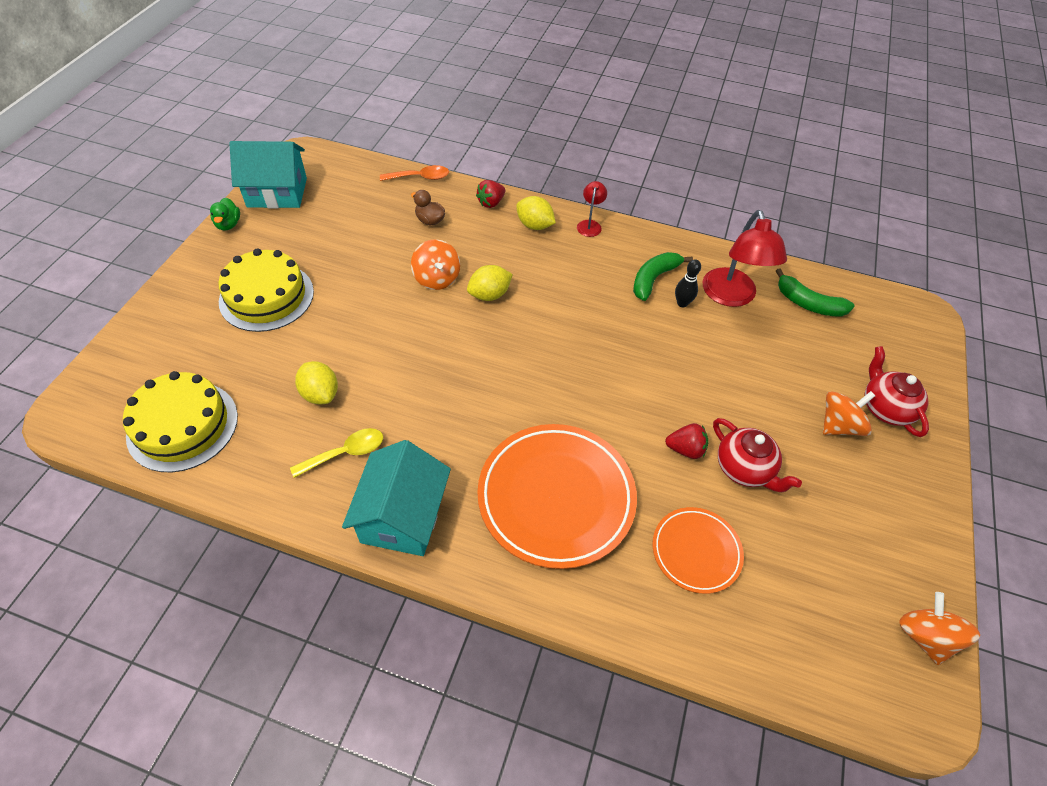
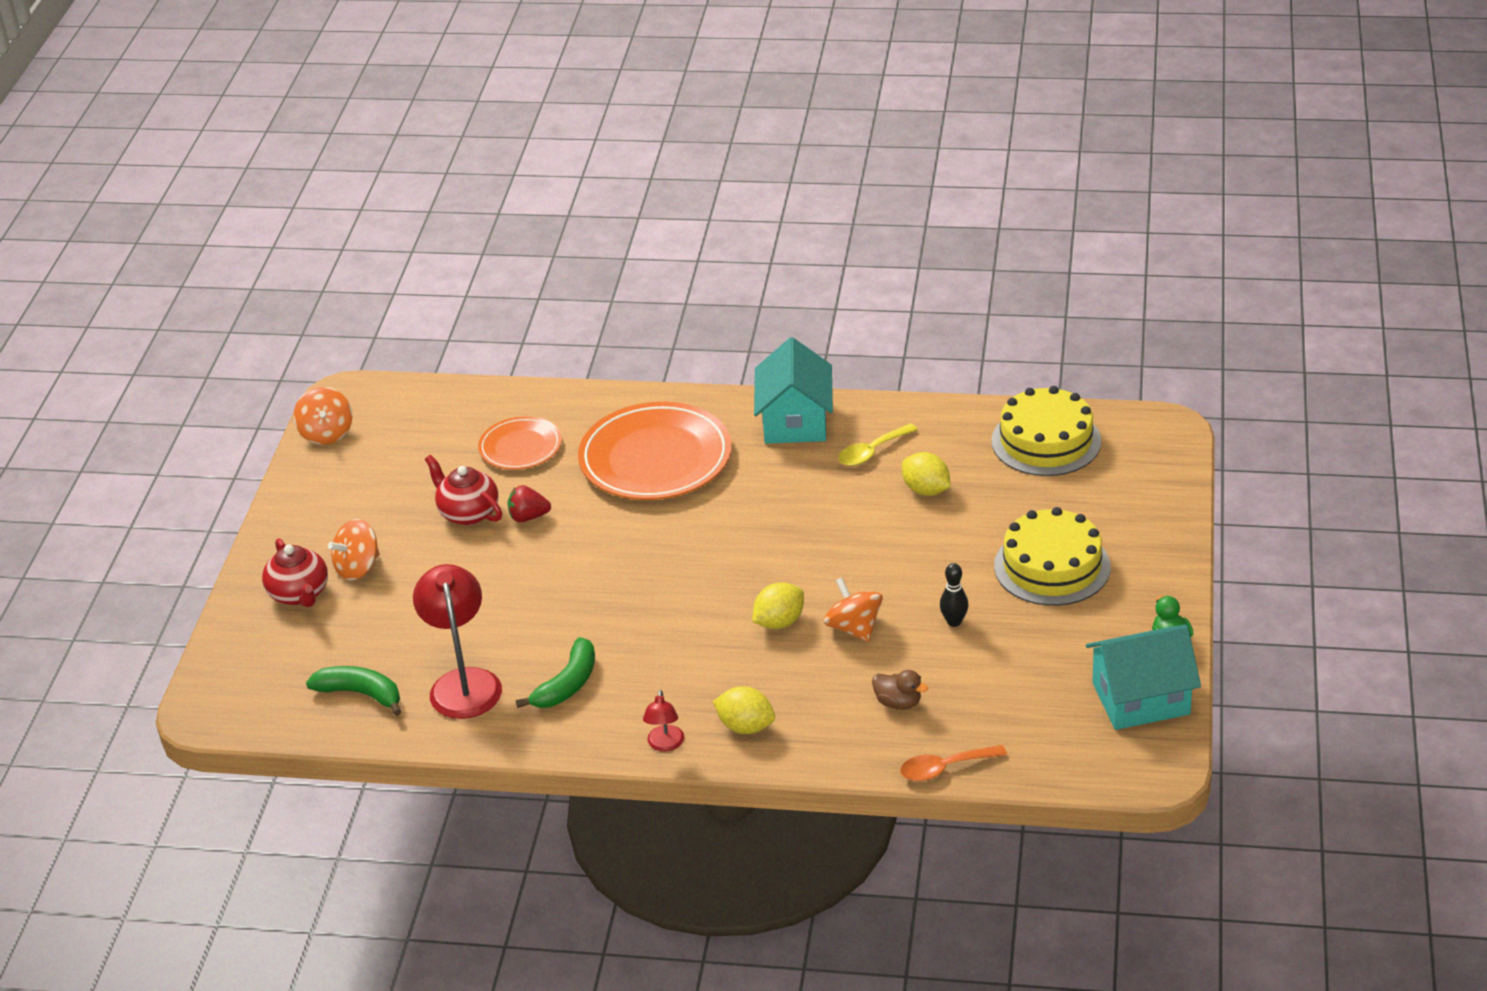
camera: 175 degrees right, 15 degrees down
red strawberry [476,180,505,208] -> none
black bowling pin [675,259,701,307] -> black bowling pin moved to [940,563,969,627]

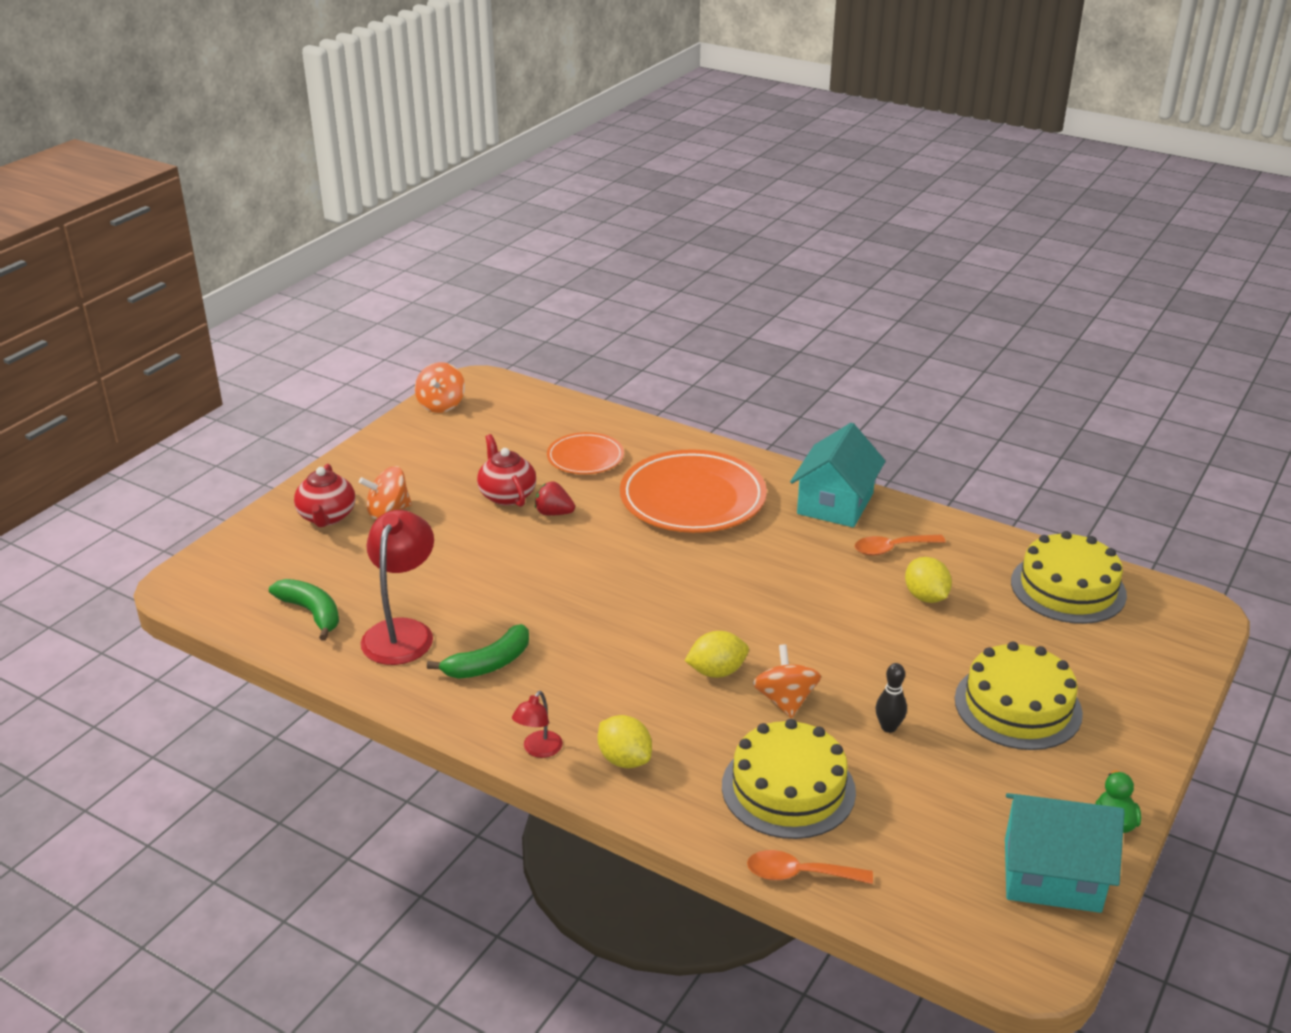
camera: 20 degrees right, 5 degrees down
yellow spoon [838,423,918,466] -> orange spoon [854,535,946,556]
brown duck [872,670,928,710] -> yellow cake [722,719,856,839]

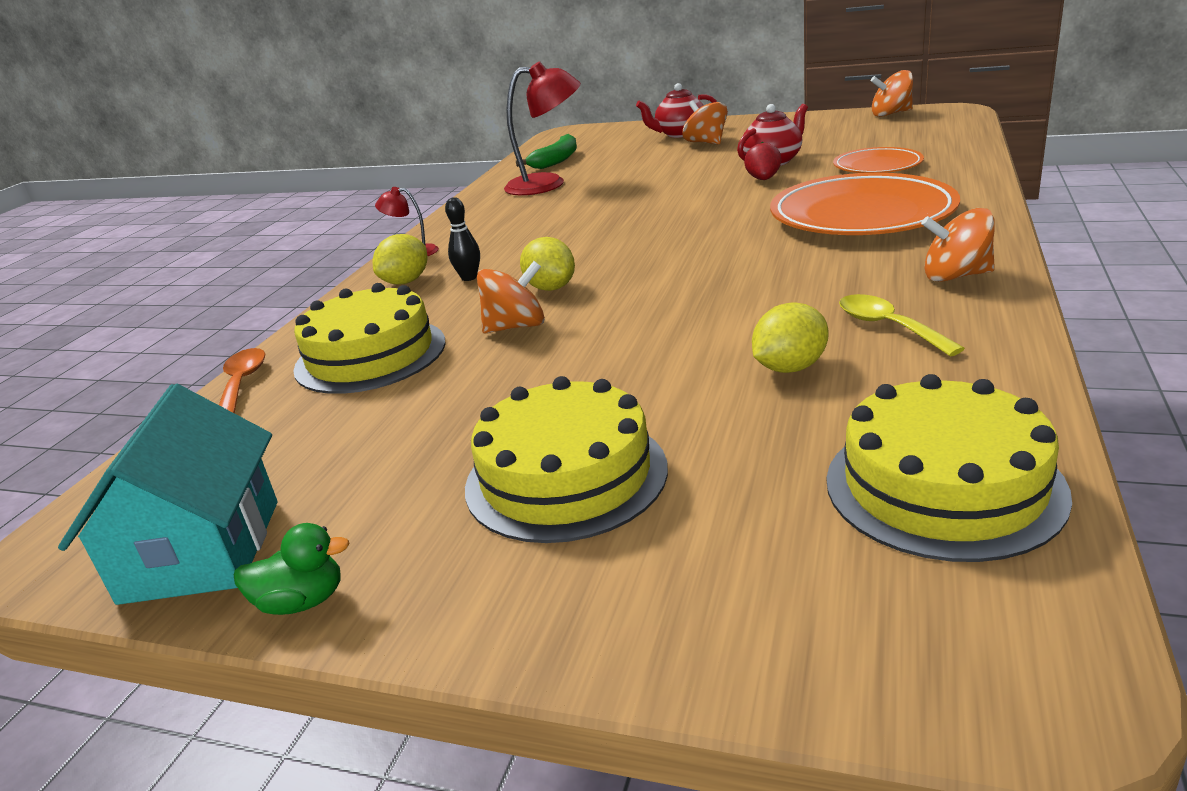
camera: 80 degrees right, 5 degrees down
green banana [427,624,529,679] -> none
turquoise house [790,423,885,527] -> orange spinning top [921,208,995,282]
orange spoon [854,535,946,556] -> yellow spoon [839,294,965,357]
black bowling pin [876,663,907,733] -> black bowling pin moved to [445,197,480,281]

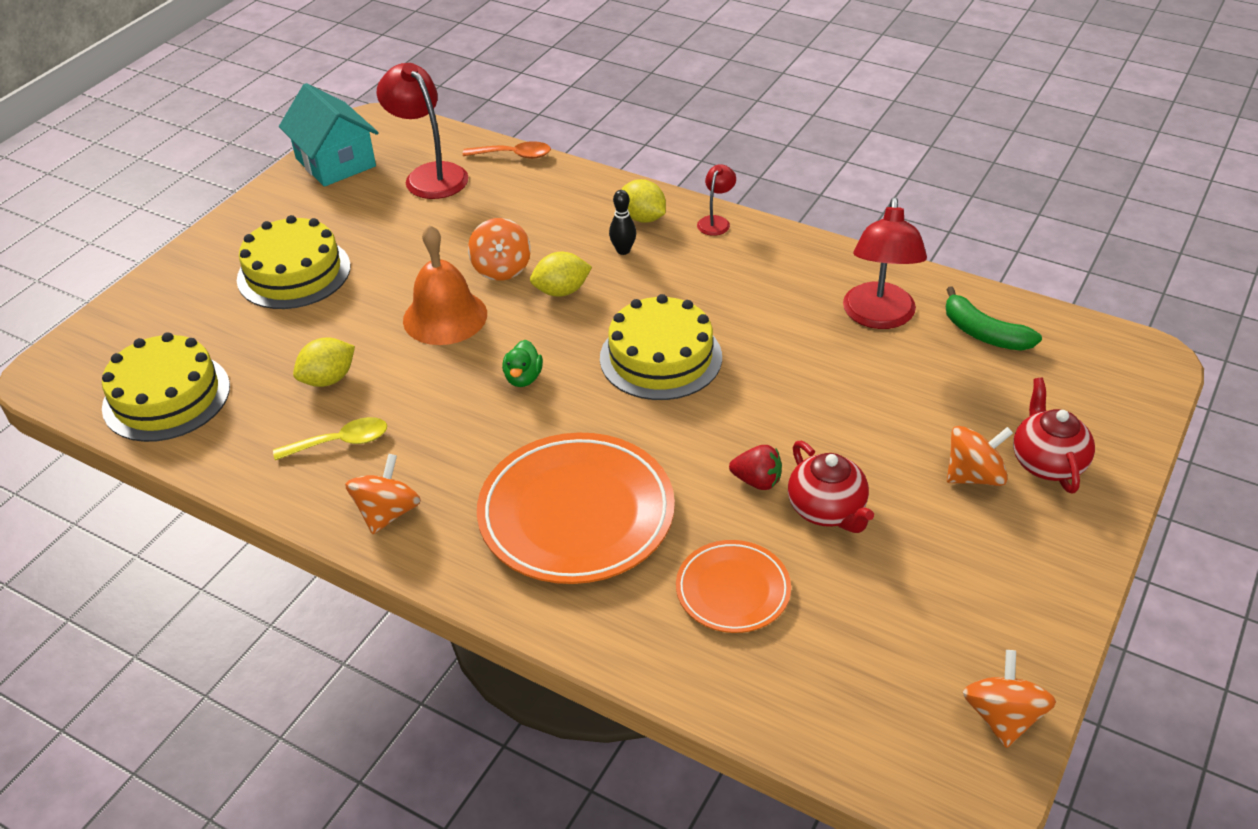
camera: 100 degrees right, 15 degrees up
turquoise house [58,384,277,605] -> turquoise house turned 45 degrees clockwise [279,83,379,187]
green duck [234,523,350,615] -> green duck moved to [502,340,543,387]
yellow cake [293,283,446,394] -> yellow cake moved to [600,294,722,400]
yellow lemon [752,302,828,373] -> yellow lemon turned 75 degrees clockwise [293,337,355,387]
none -> red lamp [377,63,468,199]
none -> orange bell [403,225,487,345]

